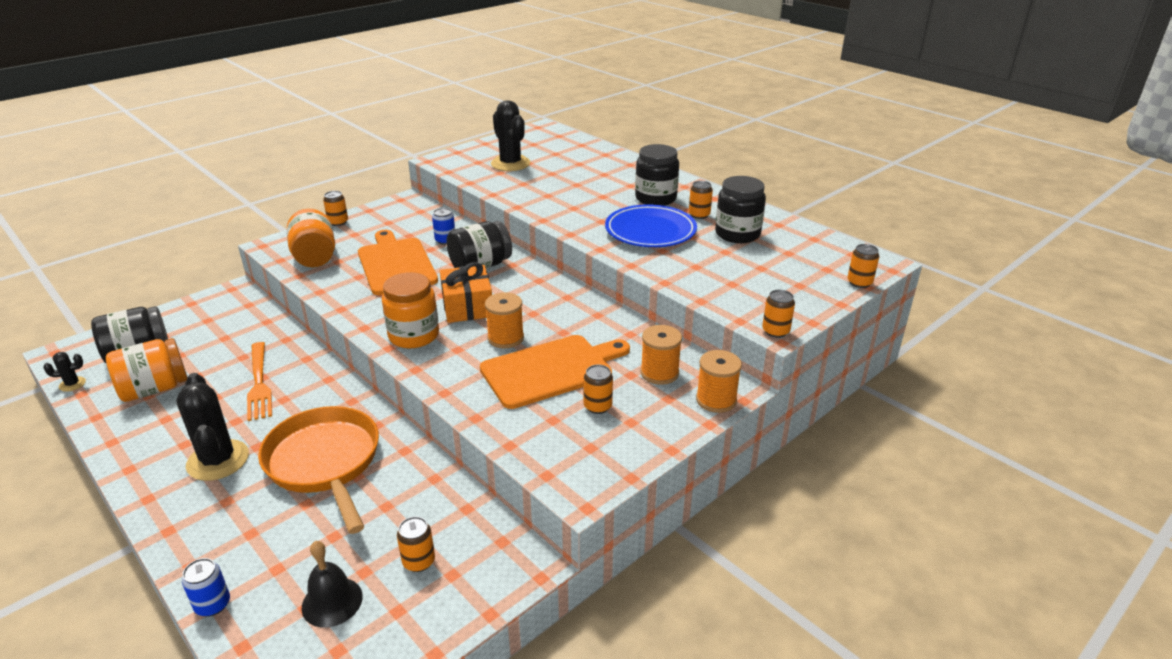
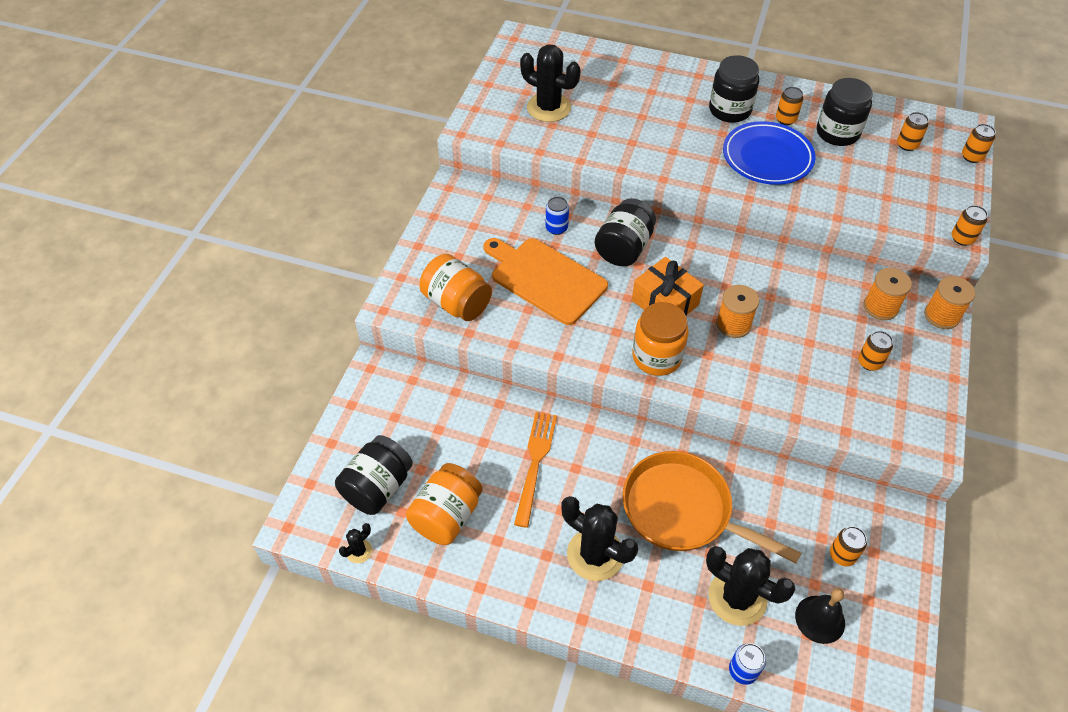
camera: 30 degrees left, 20 degrees up
orange fork [247,342,272,421] -> orange fork turned 120 degrees counterclockwise [514,412,557,528]
orange can [323,191,348,226] -> orange can moved to [897,112,929,151]
orange cutting board [480,335,630,409] -> none
none -> black cactus [706,546,796,626]

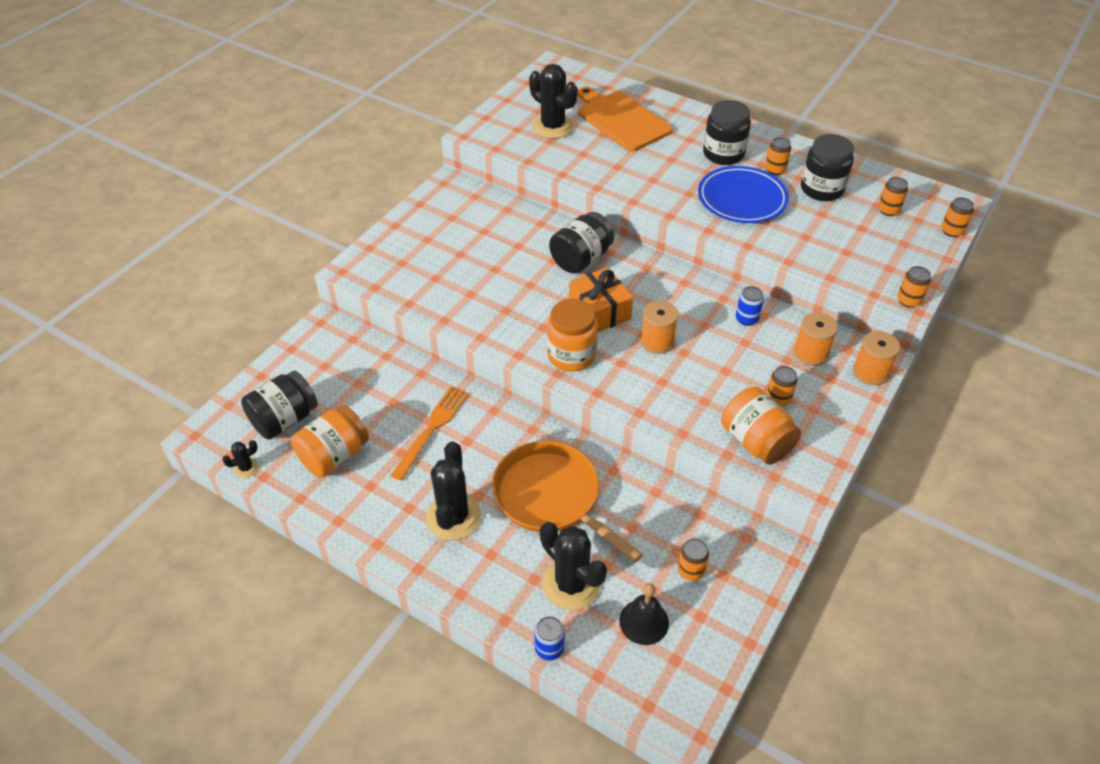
camera: 15 degrees right, 5 degrees down
orange jar [420,254,492,321] -> orange jar moved to [721,387,801,465]
orange cutting board [483,238,608,325] -> orange cutting board moved to [578,87,673,151]
blue can [546,197,569,235] -> blue can moved to [736,286,764,326]
black cactus [561,496,638,581] -> black cactus turned 45 degrees clockwise [426,442,481,540]

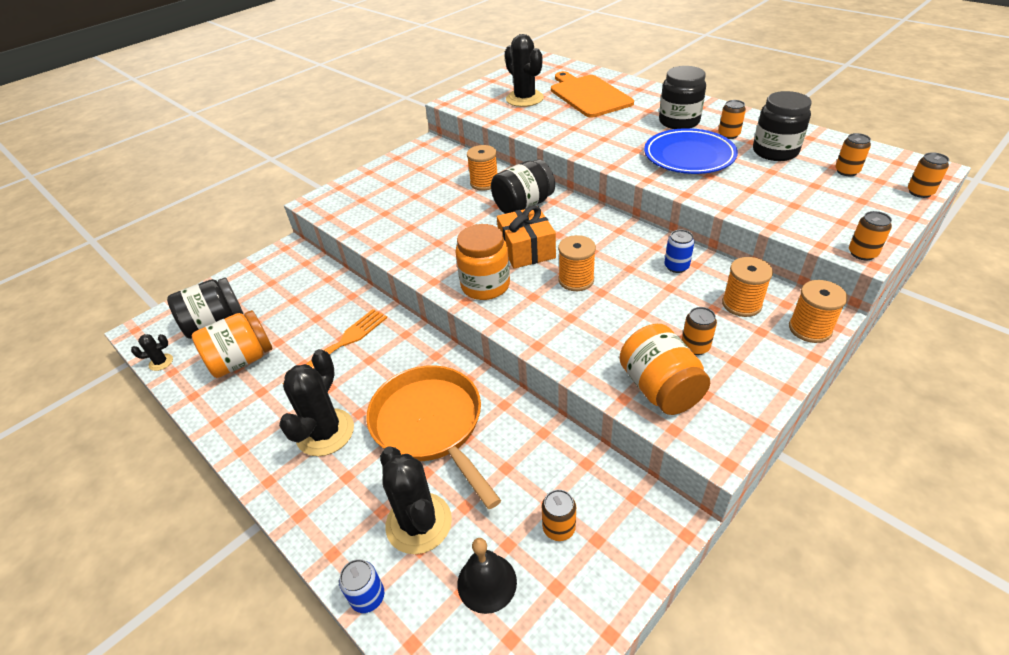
camera: 15 degrees right, 5 degrees down
none -> orange spool [467,145,497,191]

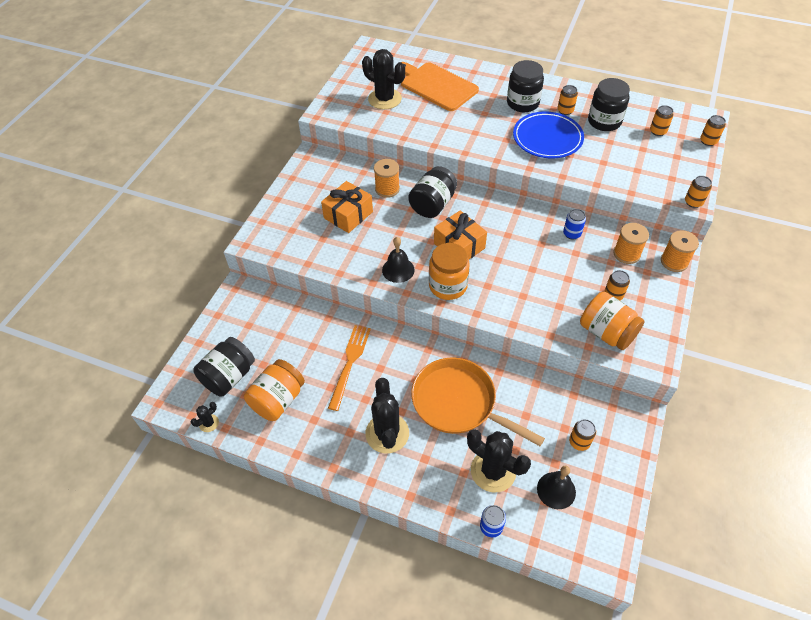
camera: 25 degrees left, 10 degrees up
orange spool [558,235,596,291] -> none
none -> orange gift [321,181,373,233]
none -> black bell [382,237,415,283]

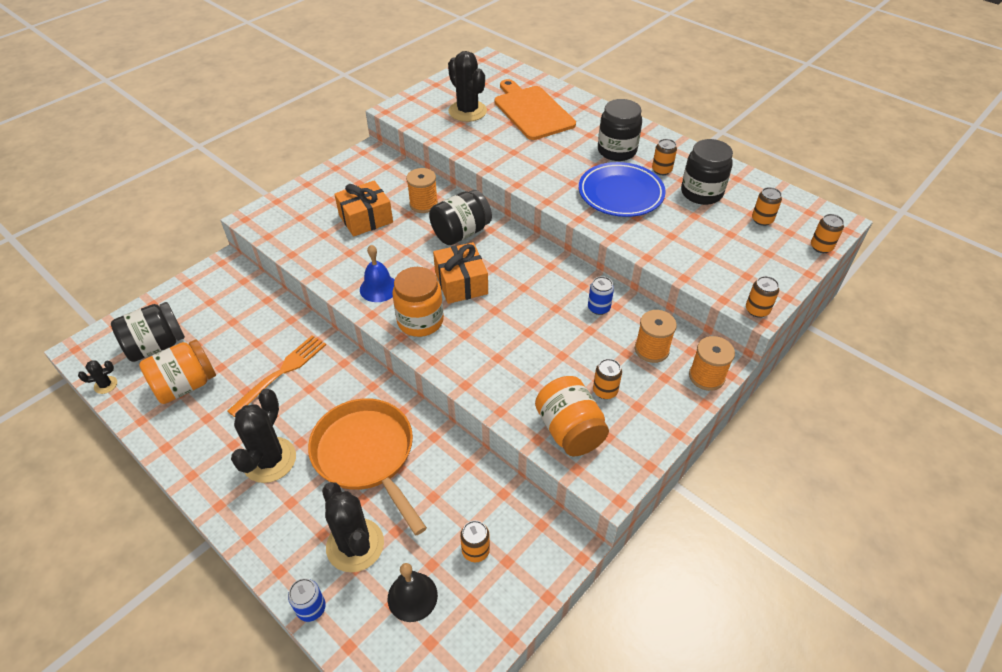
camera: 20 degrees right, 5 degrees down
black bell [382,237,415,283] -> blue bell [360,245,395,302]

